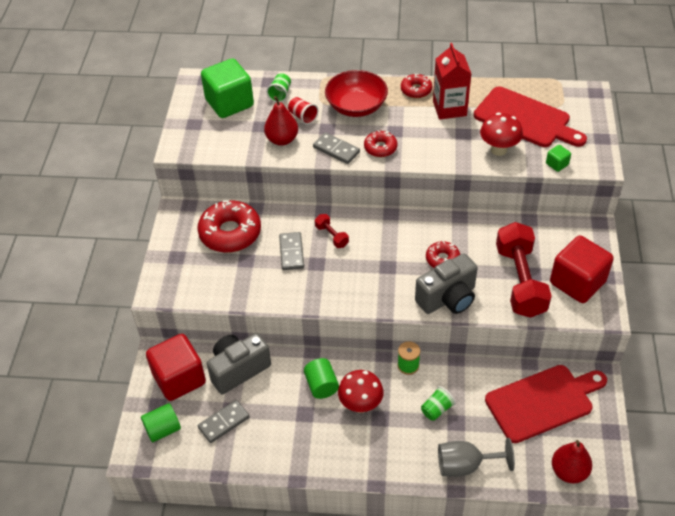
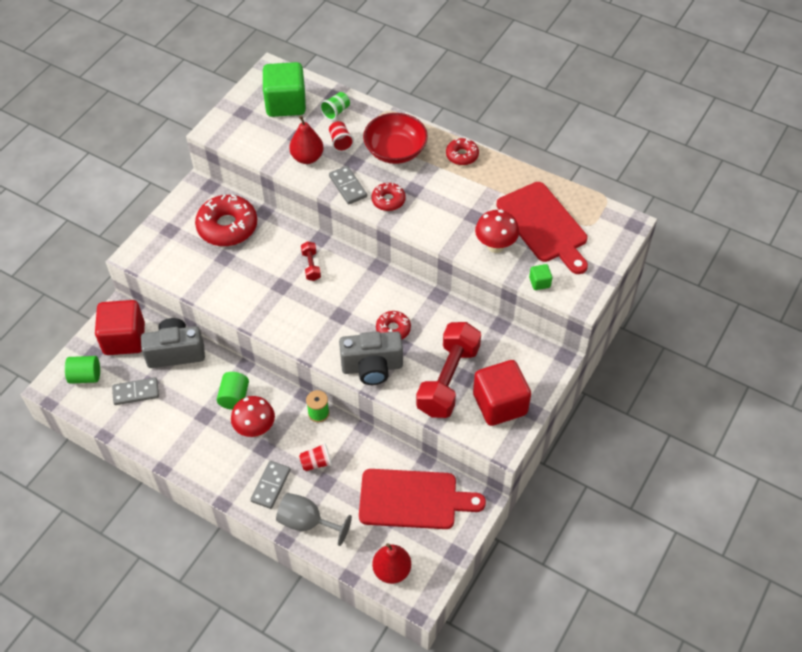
camera: 25 degrees right, 5 degrees up
grey domino [279,232,304,270] -> grey domino moved to [250,461,291,509]
green cup [421,386,456,421] -> red cup [299,443,332,471]
red carton [433,43,471,120] -> none

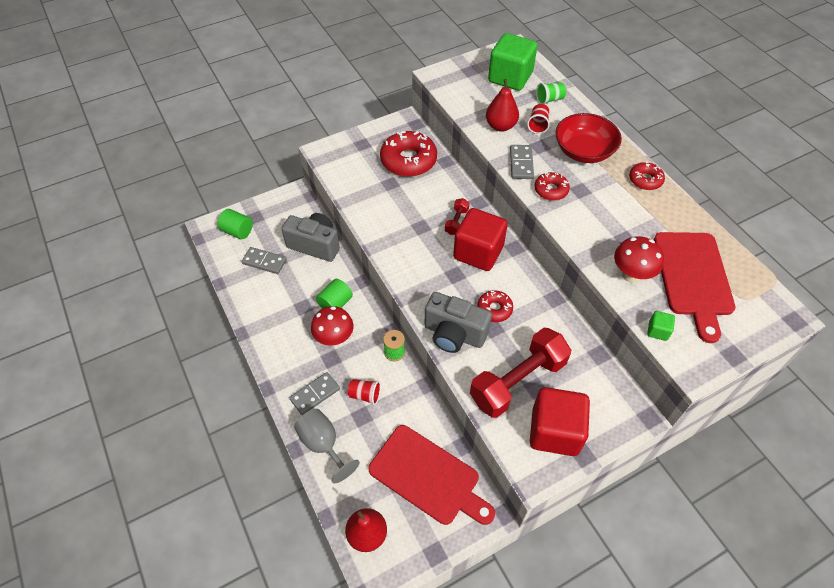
camera: 30 degrees right, 0 degrees up
red cube [95,300,145,355] -> red cube moved to [453,208,508,271]

